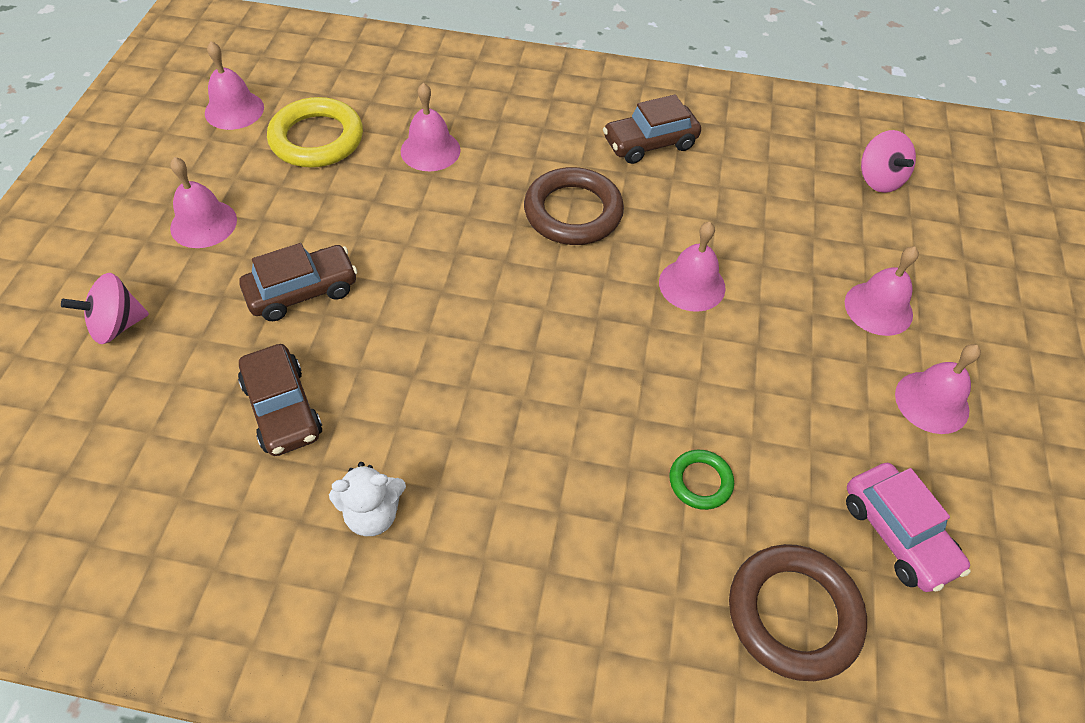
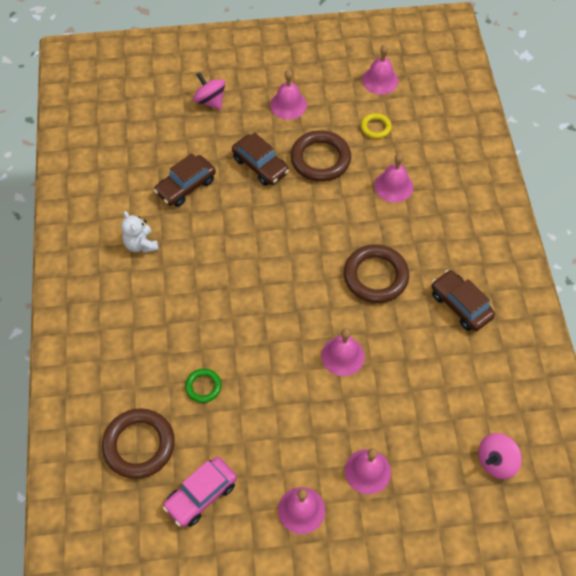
camera: 75 degrees right, 5 degrees up
yellow ring [267,97,363,168] -> yellow ring [361,113,392,139], size x0.52
none -> brown ring [290,130,351,182]

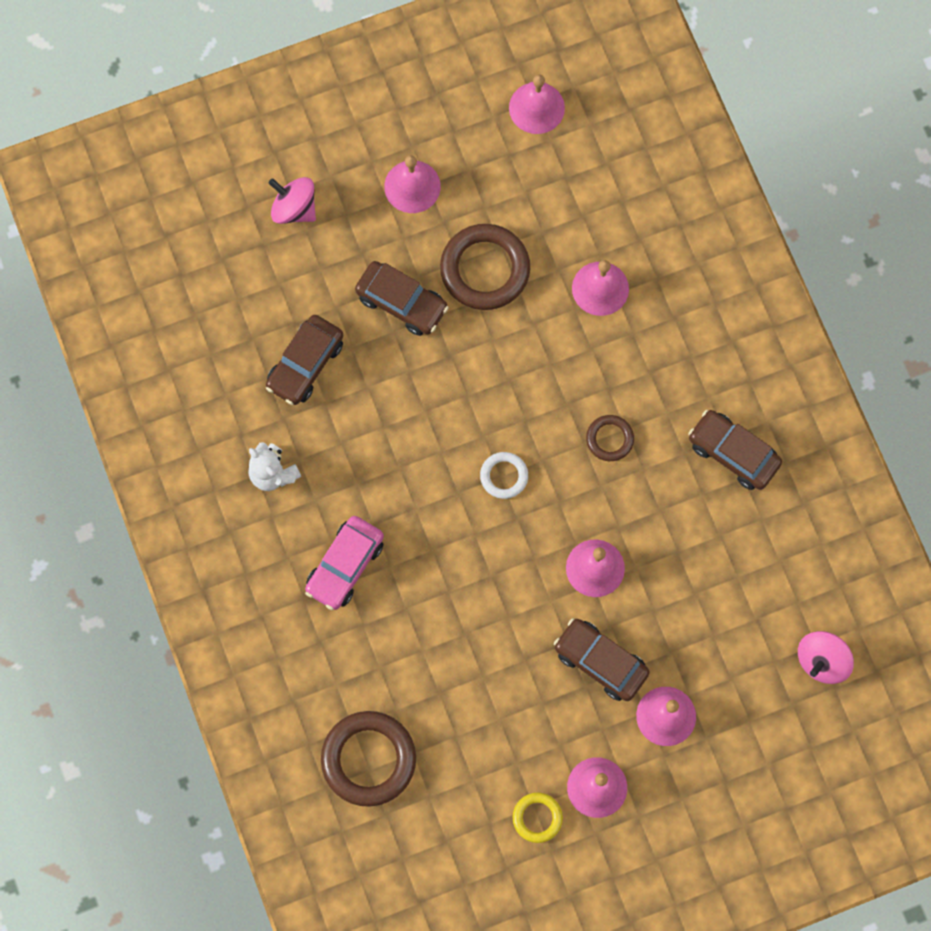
camera: 15 degrees left, 15 degrees up
pink car [163,457,237,527] -> pink car moved to [305,516,384,610]
green ring [185,368,222,403] -> none
brown ring [344,244,409,303] -> brown ring [586,415,634,461], size x0.52
yellow ring [361,113,392,139] -> yellow ring moved to [513,792,563,843]
none -> white ring [480,452,528,499]
none -> brown car [554,618,650,701]

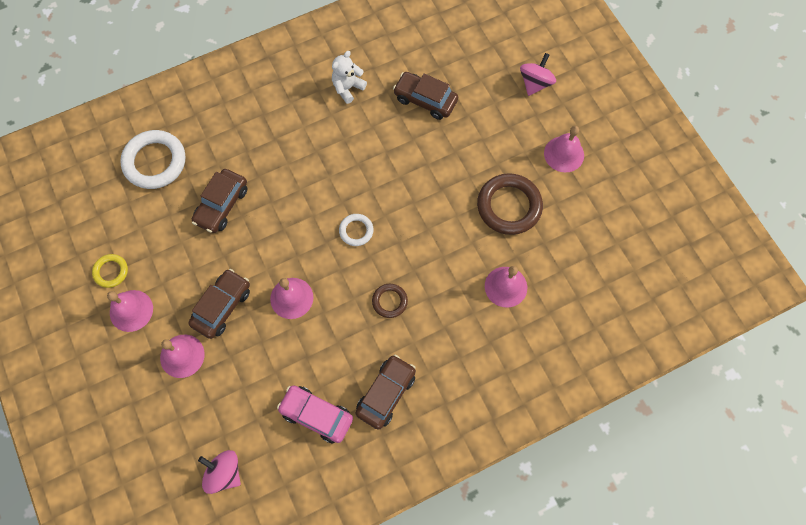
camera: 85 degrees right, 5 degrees down
pink car [305,516,384,610] -> pink car moved to [277,385,353,444]
brown ring [321,711,416,807] -> white ring [120,130,185,189]
brown car [355,261,449,336] -> brown car moved to [192,169,247,233]
pink bell [509,74,565,134] -> none

